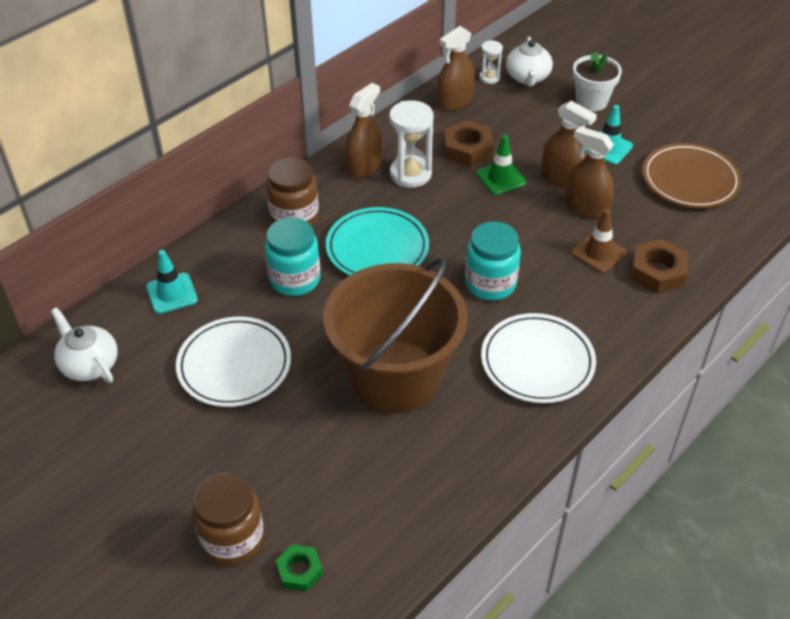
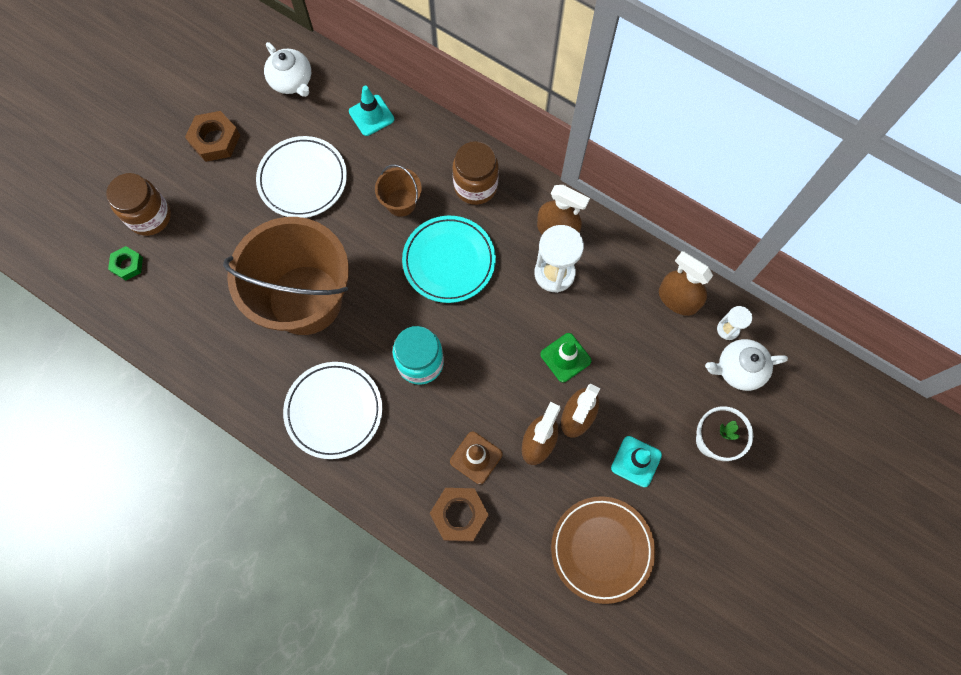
camera: 80 degrees right, 25 degrees up
white teapot [51,307,118,383] -> white teapot turned 105 degrees clockwise [264,42,311,97]
turquoise jar [265,217,321,296] -> brown bucket [375,164,422,217]
brown nut [444,120,494,167] -> brown nut moved to [185,111,240,162]

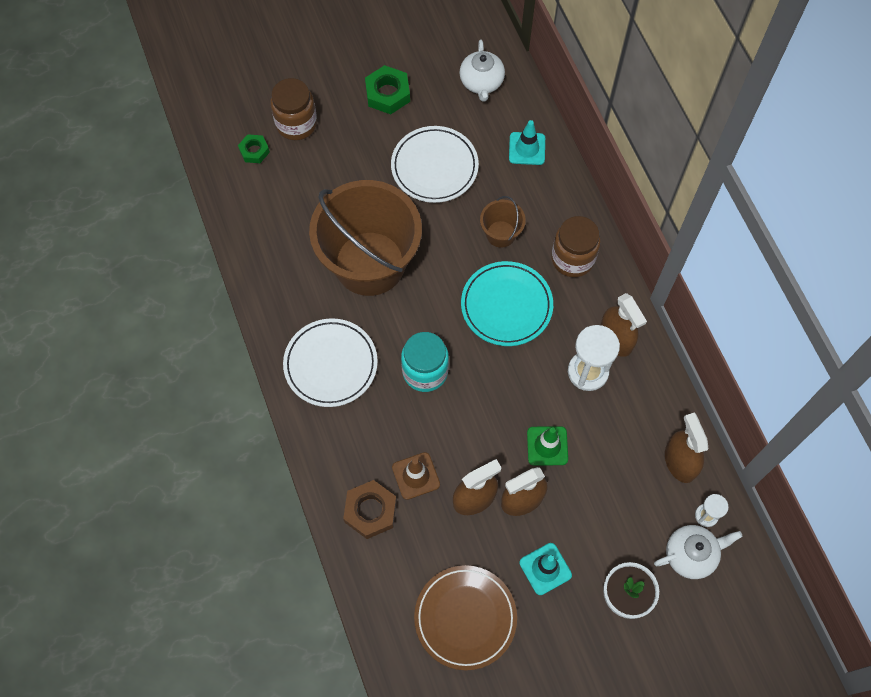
camera: 35 degrees right, 5 degrees down
brown nut [185,111,240,162] -> green nut [365,65,410,114]
white teapot [705,339,788,391] -> white teapot turned 135 degrees clockwise [654,525,742,579]

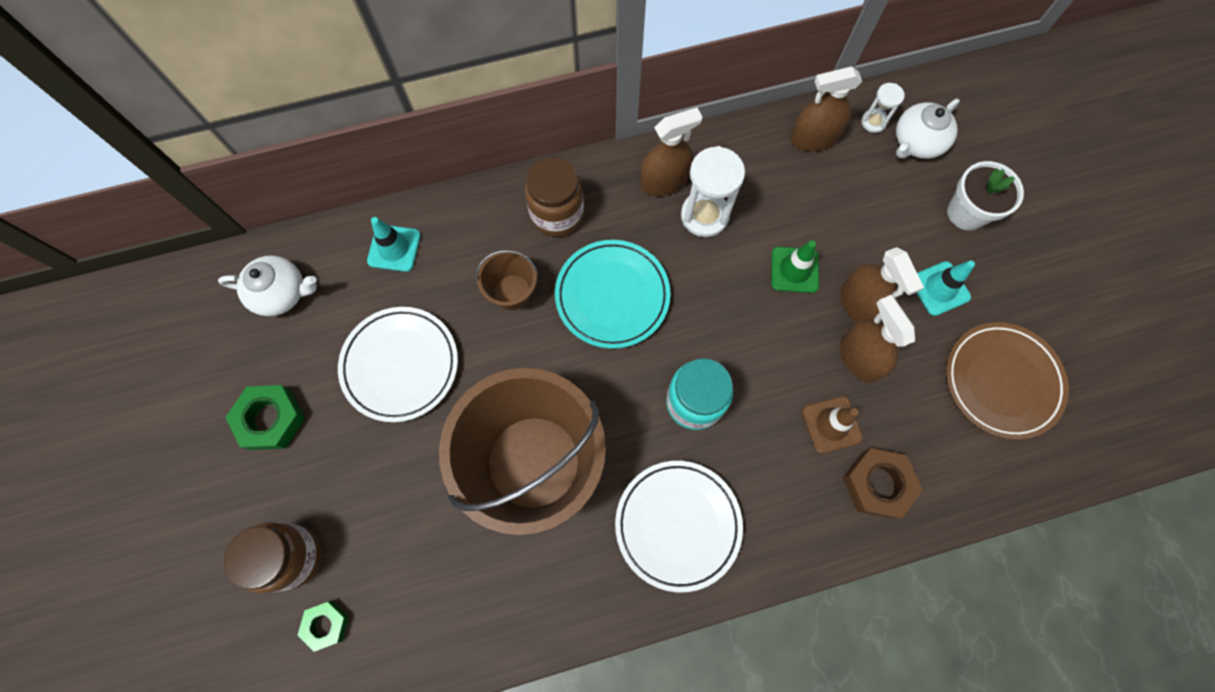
camera: 85 degrees left, 5 degrees up
white teapot [654,525,742,579] -> white teapot turned 120 degrees counterclockwise [896,99,960,159]

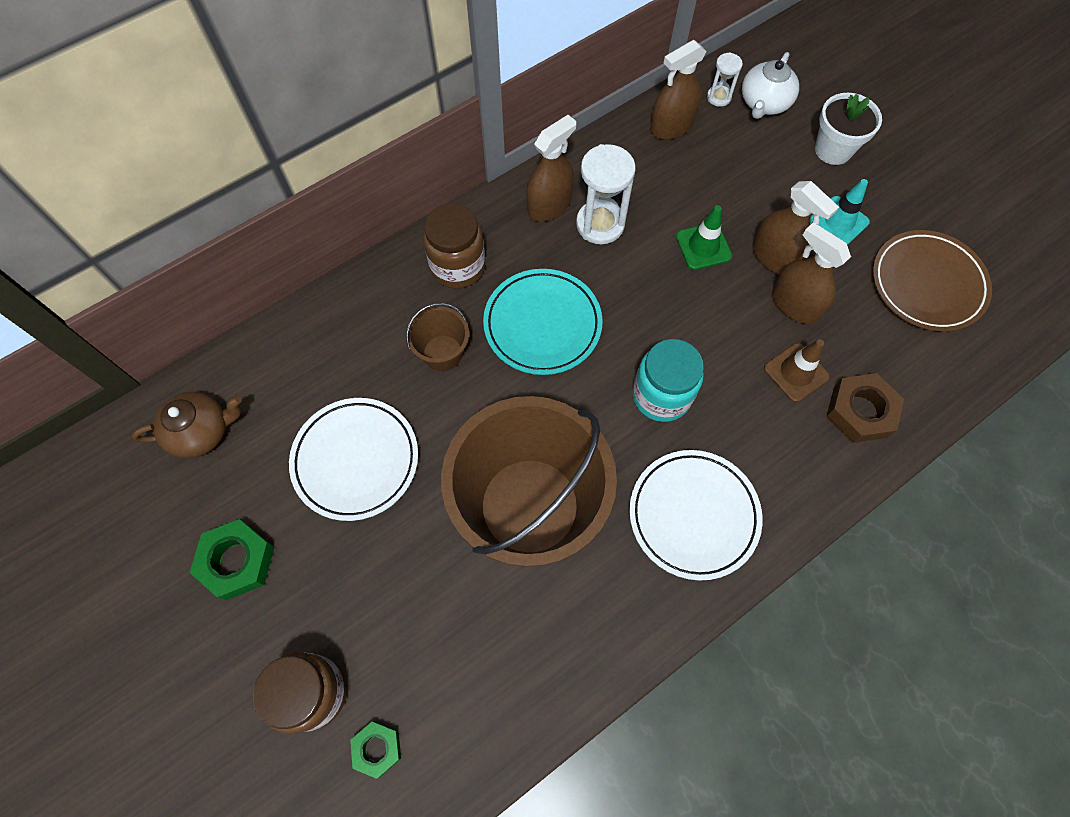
camera: 20 degrees left, 5 degrees down
white teapot [218,255,317,316] -> brown teapot [132,392,242,458]
turquoise traffic cone [367,217,421,272] -> none

